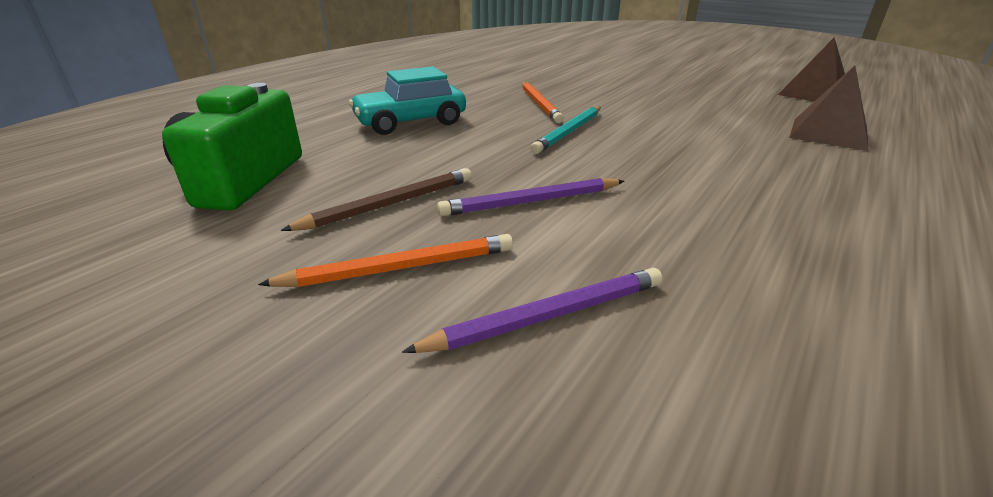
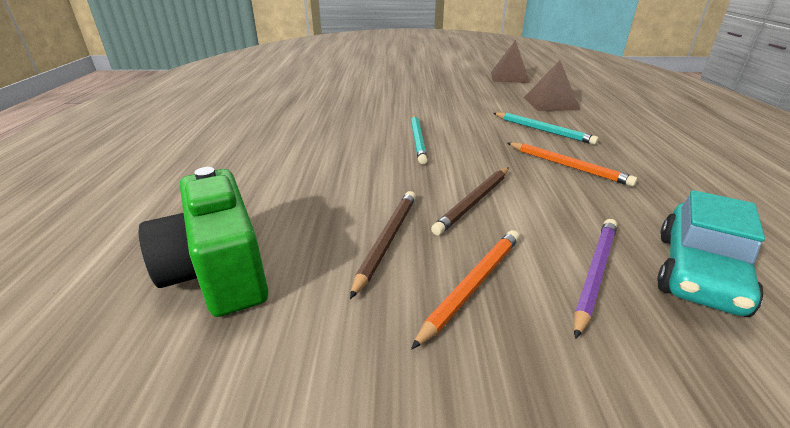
camera: 35 degrees left, 0 degrees up
turquoise car [349,66,466,135] -> turquoise car moved to [657,190,765,317]
purple pencil [437,178,624,216] -> brown pencil [431,167,509,235]
orange pencil [522,82,564,123] -> orange pencil moved to [507,142,638,187]
none -> turquoise pencil [493,112,599,145]

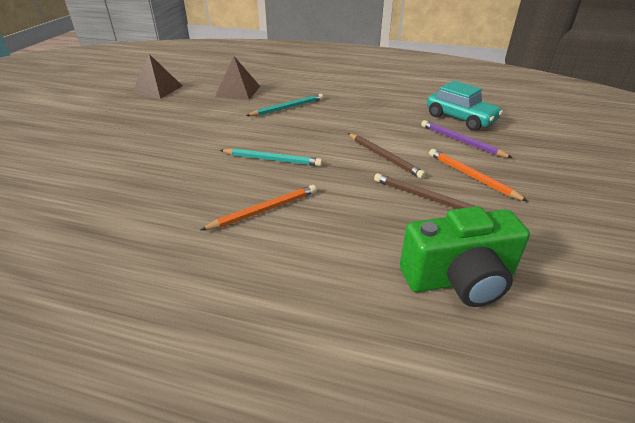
camera: 75 degrees left, 5 degrees up
orange pencil [507,142,638,187] -> orange pencil moved to [201,185,317,230]

